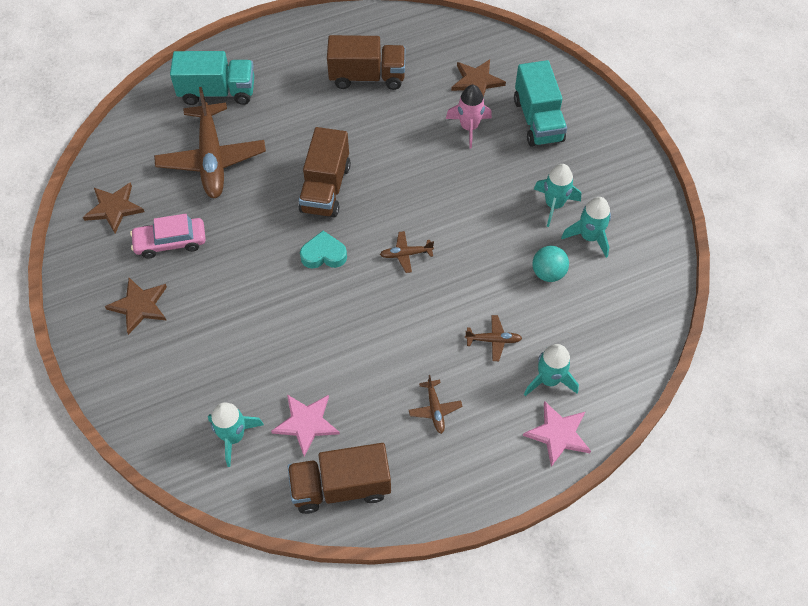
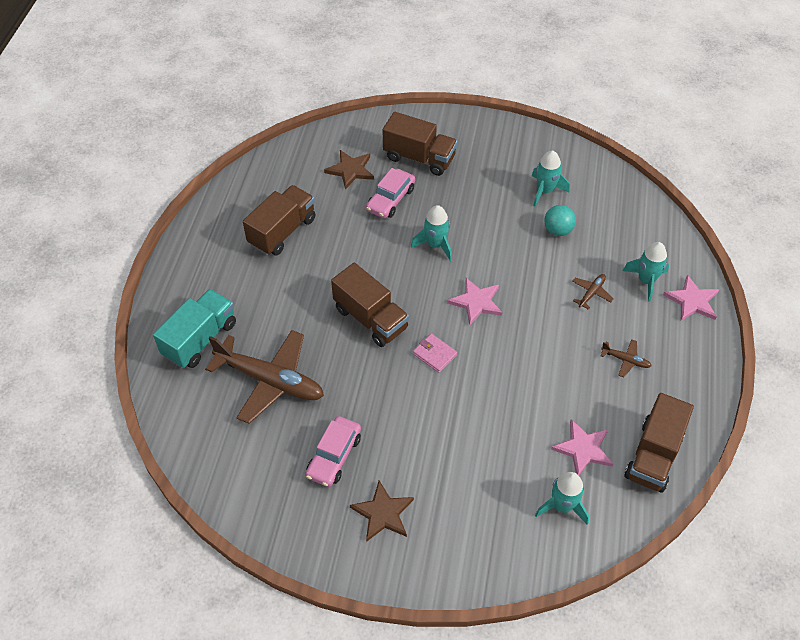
camera: 55 degrees left, 5 degrees down
brown star [83,182,144,233] -> none
turquoise heart [300,231,347,269] -> pink wallet [413,333,457,373]
brown plane [380,231,434,273] -> pink star [447,278,502,325]
pink rocket [446,85,492,149] -> pink car [366,168,415,219]
turquoise truck [514,60,567,147] -> brown truck [383,112,457,176]
turquoise rocket [534,164,581,227] -> turquoise rocket moved to [411,205,452,261]

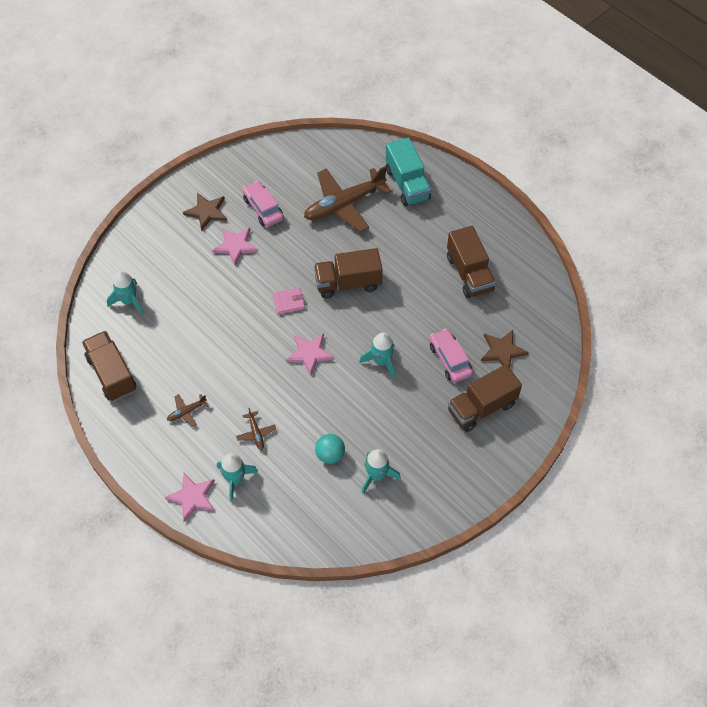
camera: 125 degrees right, 5 degrees up
pink star [551,419,613,475] -> pink star moved to [212,228,259,265]

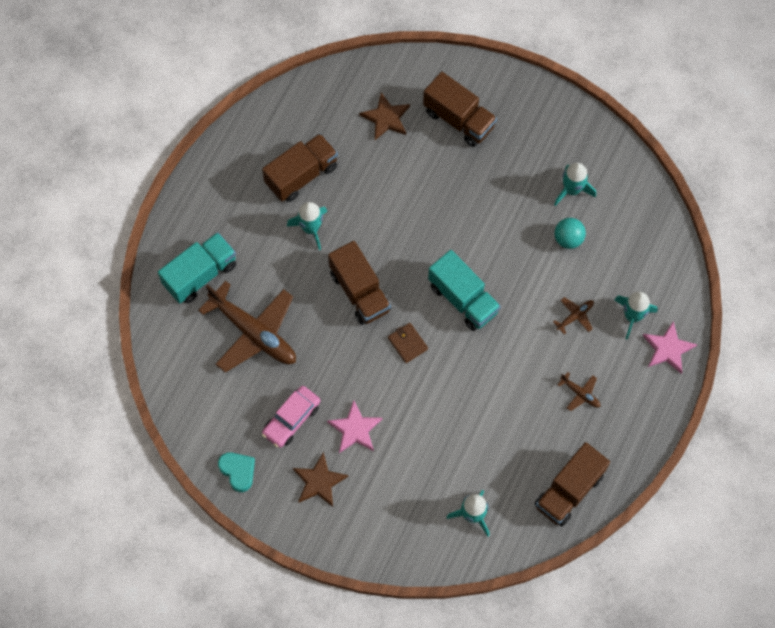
camera: 110 degrees left, 10 degrees up
pink wallet [273,288,305,314] -> brown wallet [388,323,428,363]
pink star [286,333,334,376] -> turquoise truck [428,250,501,331]
turquoise rocket [359,333,395,379] -> turquoise rocket moved to [287,202,327,250]
pink car [430,329,473,383] -> none
none -> turquoise heart [218,452,255,492]

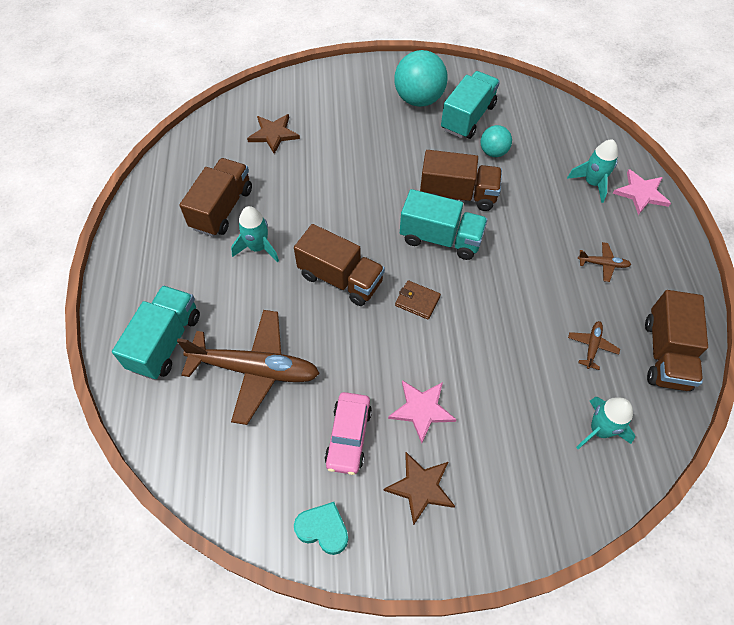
camera: 30 degrees left, 10 degrees down
brown truck [423,72,497,147] -> brown truck moved to [420,150,502,211]
brown plane [553,297,594,334] -> brown plane moved to [568,321,620,370]
turquoise rocket [554,163,596,206] -> turquoise truck [441,71,500,139]
none -> turquoise ball [394,50,448,107]

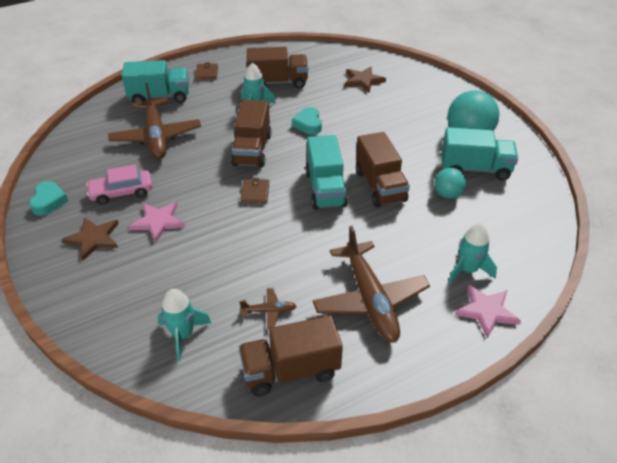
camera: 65 degrees right, 15 degrees down
brown plane [578,242,631,282] -> brown plane [313,226,430,343], size x2.37
none -> brown wallet [195,62,218,81]
none -> turquoise heart [292,107,322,135]

